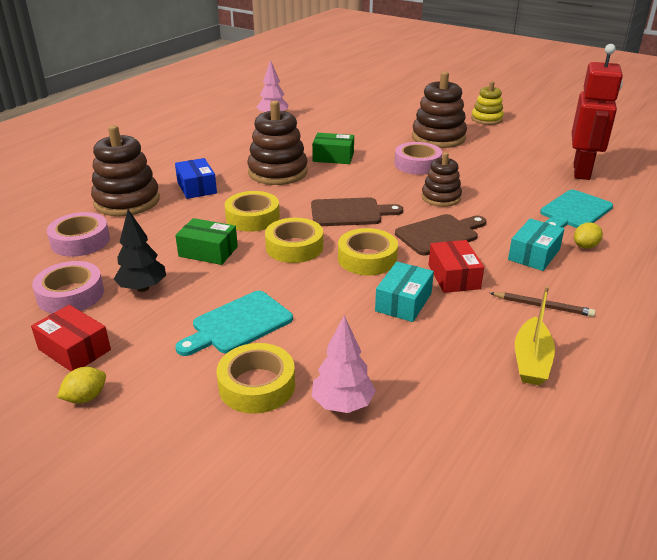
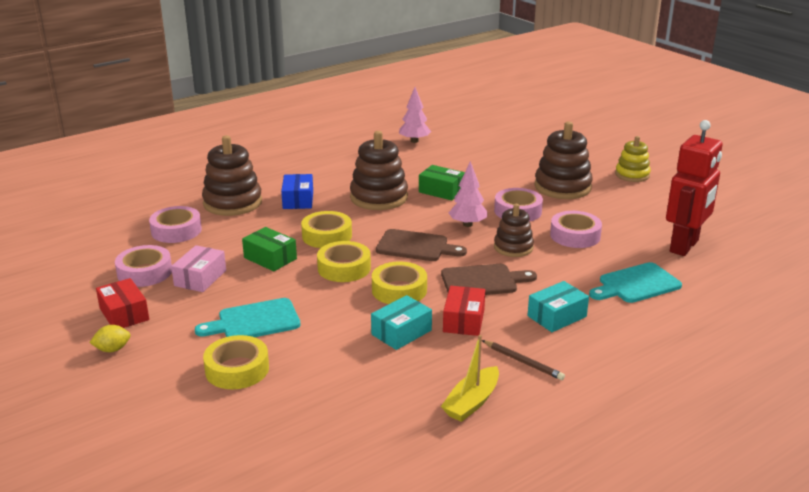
camera: 20 degrees right, 5 degrees down
black tree [114,209,166,292] -> pink box [171,245,226,292]
pink tree [312,315,376,413] -> pink tree moved to [449,161,487,227]
yellow lemon [574,222,603,249] -> none
none -> pink tape [550,211,602,248]

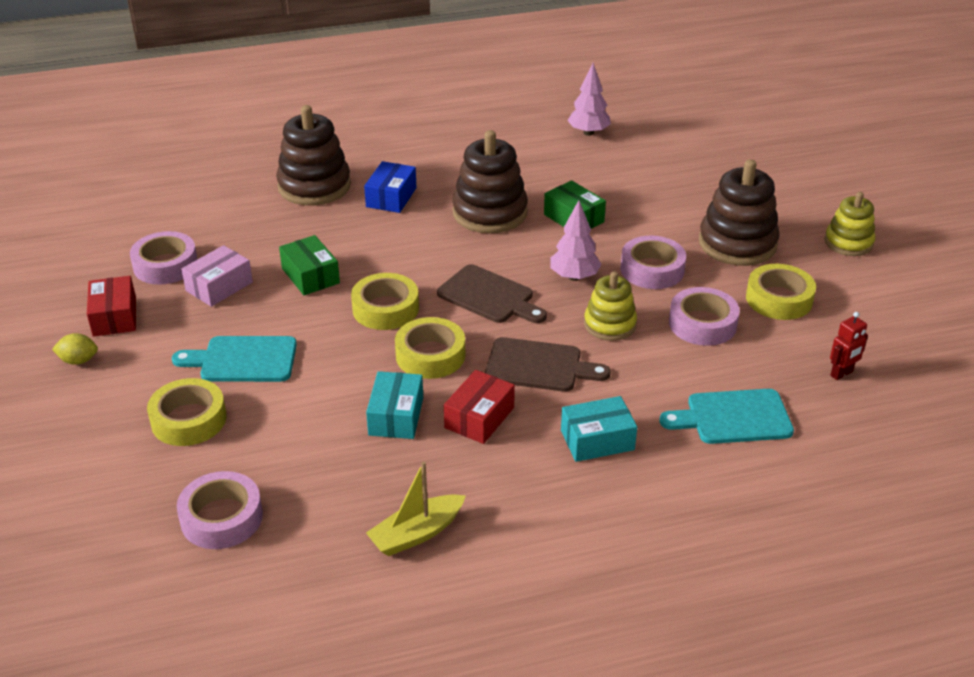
camera: 20 degrees right, 10 degrees up
pink tape [149,206,202,243] -> pink tape moved to [177,471,263,549]
yellow tape [301,211,352,248] -> yellow tape moved to [746,264,816,320]
turquoise box [371,295,432,350] -> turquoise box turned 60 degrees counterclockwise [366,371,423,439]
brown pencil [482,340,565,380] -> none
brown stacking toy [494,204,534,257] -> yellow stacking toy [584,271,637,341]
red robot [666,120,723,256] -> red robot [830,312,868,380], size x0.42

